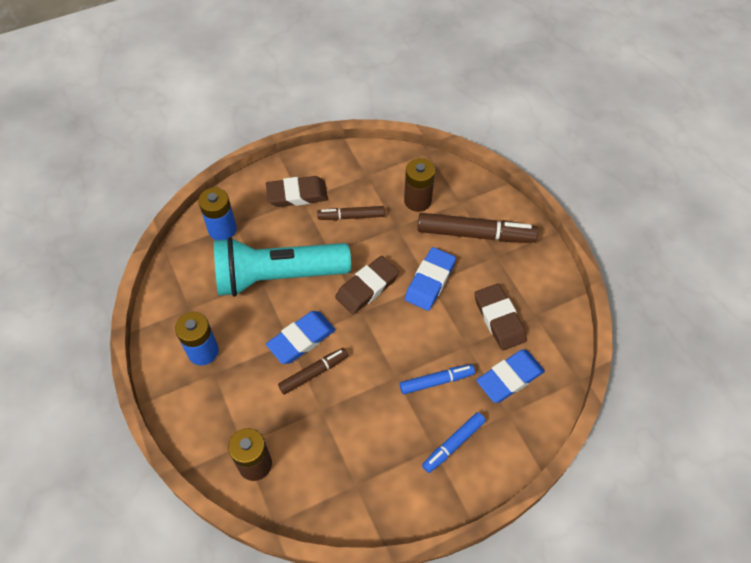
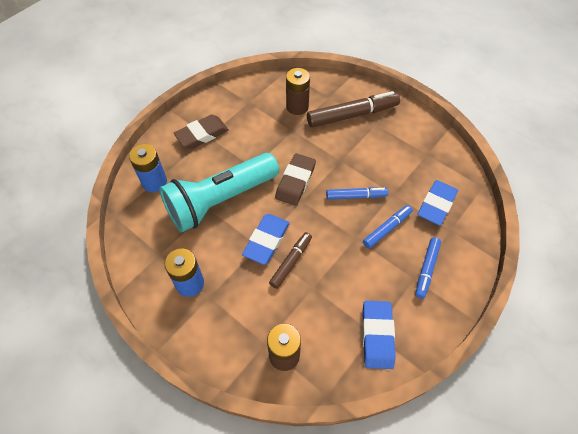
camera: 25 degrees left, 0 degrees up
brown marker [317,206,385,220] -> none
blue eraser [405,247,456,311] -> blue eraser moved to [362,301,396,369]
brown eraser [474,284,527,351] -> none
none -> blue marker [326,187,388,200]

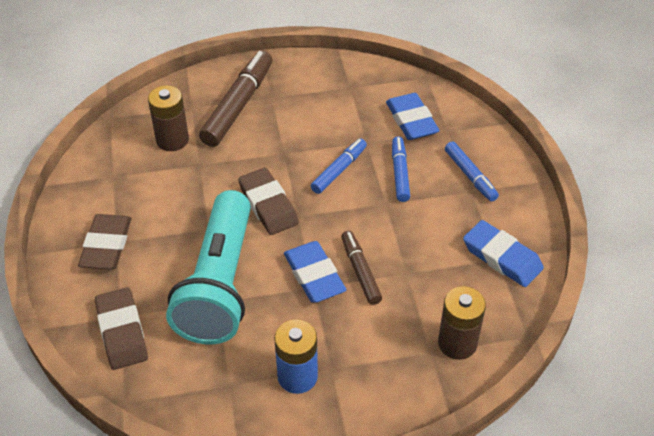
camera: 50 degrees left, 10 degrees down
blue battery [129,144,167,192] -> brown eraser [95,287,148,370]

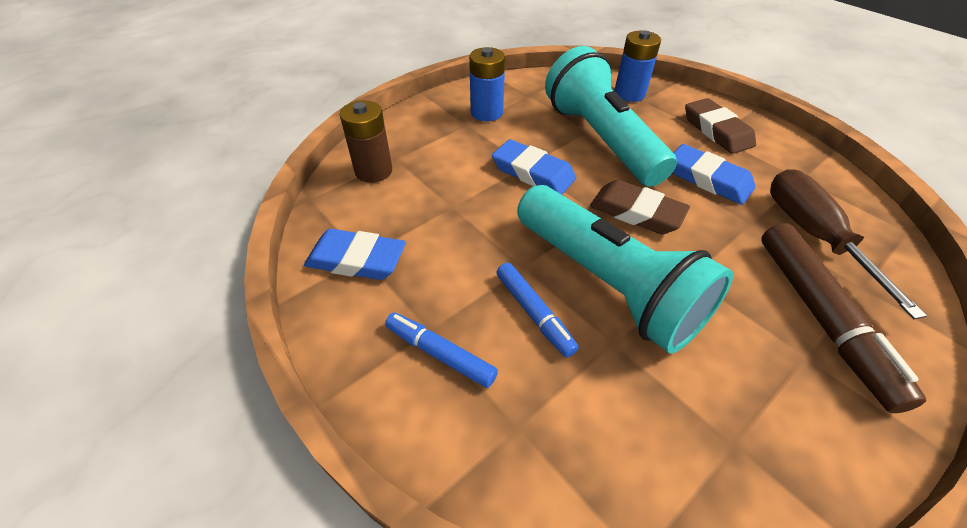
camera: 150 degrees right, 0 degrees up
brown eraser [95,287,148,370] -> blue battery [614,30,661,102]
brown battery [148,85,189,151] -> brown screwdriver [770,169,927,319]
blue marker [311,138,367,194] -> turquoise flashlight [517,185,733,354]
brown marker [341,231,382,305] -> none
blue eraser [386,93,440,140] -> blue eraser moved to [673,144,755,205]

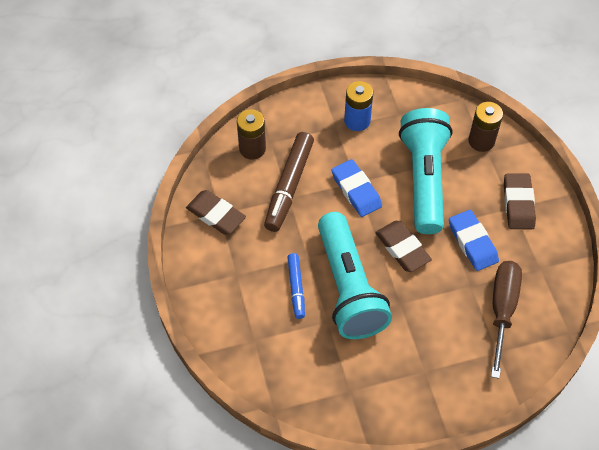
camera: 25 degrees right, 10 degrees up
blue eraser [304,229,406,280] -> brown eraser [186,190,246,235]
blue marker [385,312,498,388] -> none
blue battery [614,30,661,102] -> brown battery [468,102,503,152]
brown marker [761,223,926,413] -> brown marker moved to [264,132,314,232]

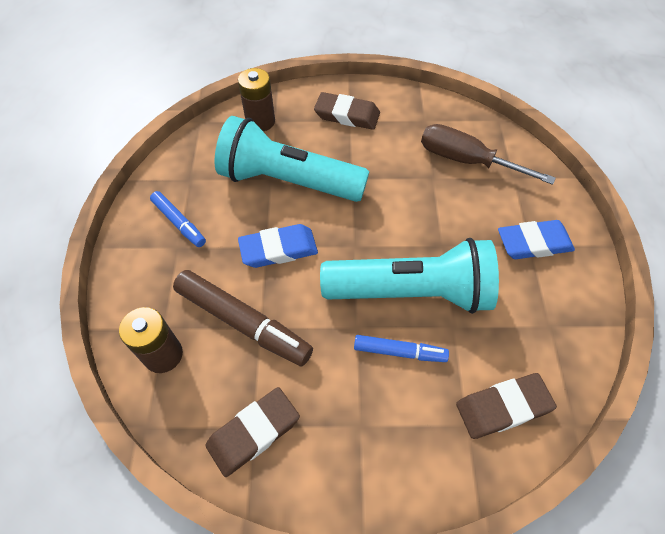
camera: 75 degrees left, 0 degrees up
blue battery [344,81,373,131] -> blue marker [150,191,206,247]
brown eraser [375,221,432,272] -> brown eraser moved to [456,373,557,439]
blue eraser [449,210,499,271] -> blue eraser moved to [498,220,575,259]

